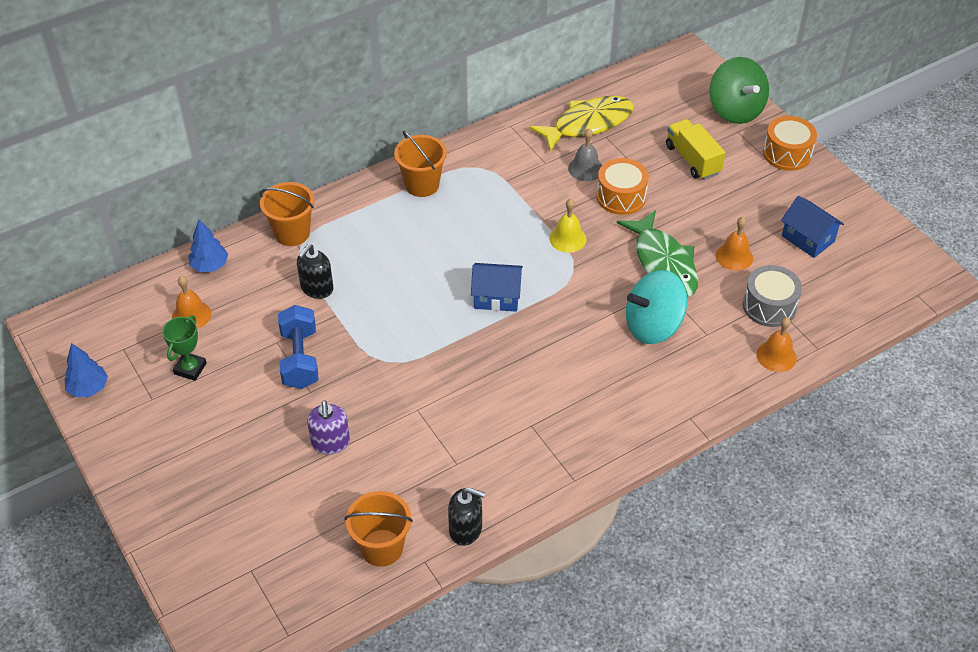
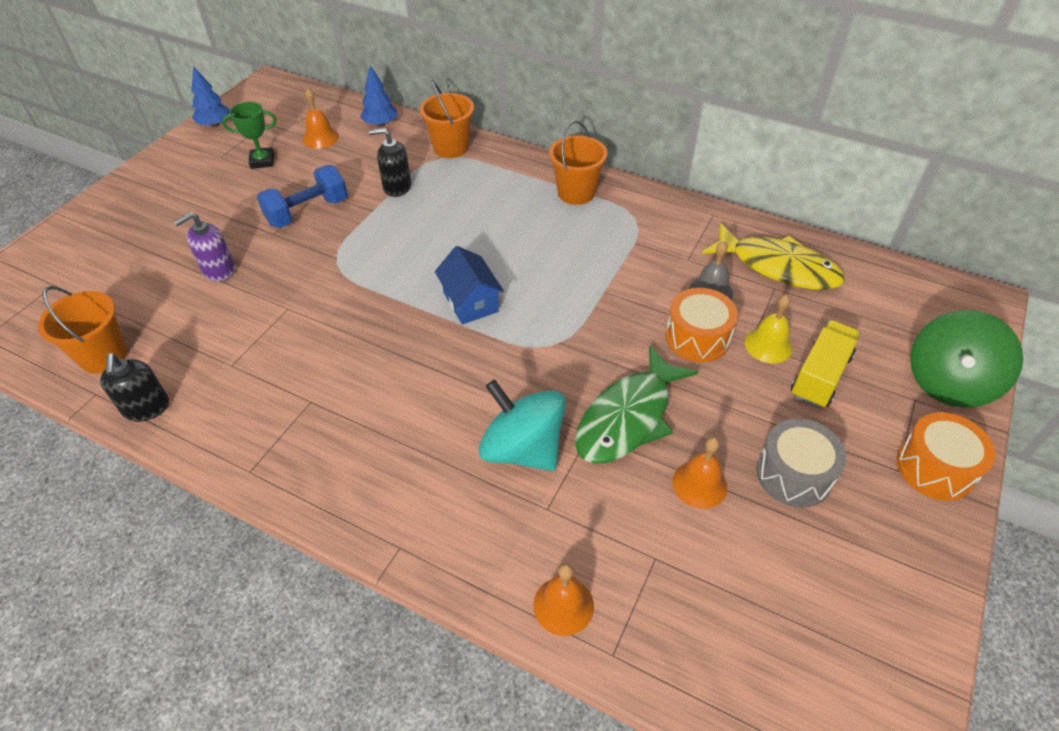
camera: 60 degrees right, 0 degrees up
yellow bell [549,199,586,253] -> yellow bell moved to [745,295,793,363]
grey drum [743,265,802,327] -> grey drum moved to [756,419,846,508]
blue house [781,196,844,258] -> none

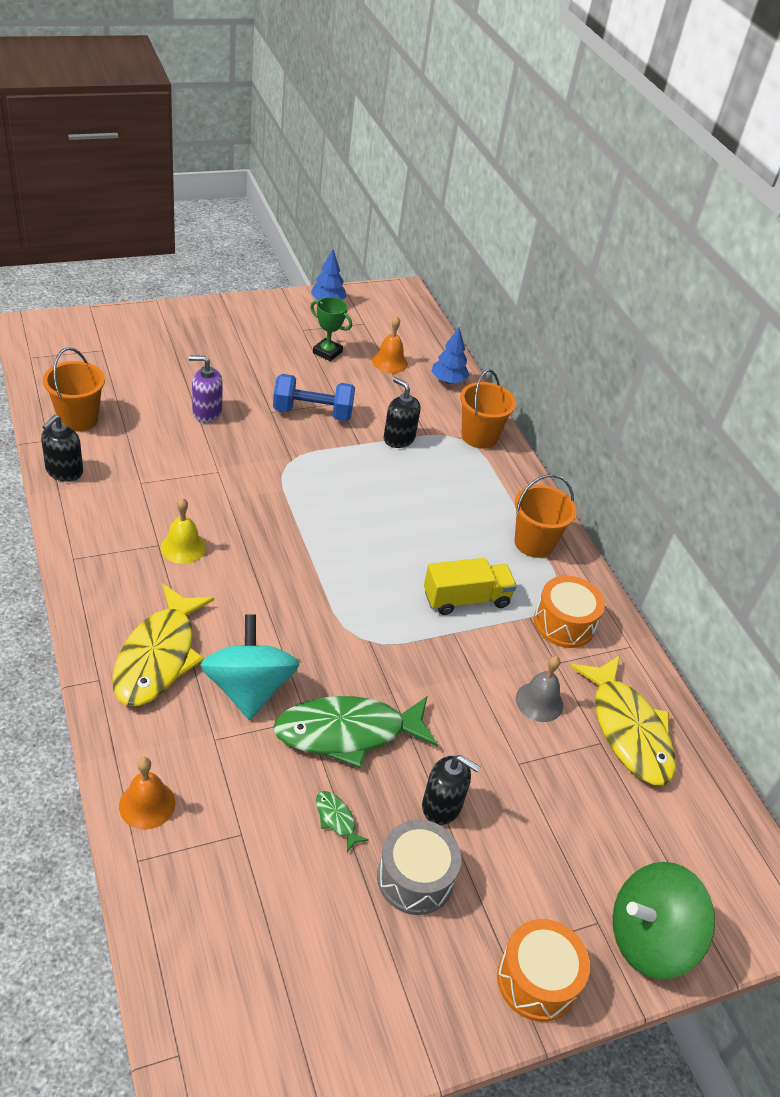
camera: 35 degrees right, 5 degrees down
blue house [435,246,504,325] -> none
orange drum [665,288,738,362] -> orange drum moved to [534,576,605,648]
orange bell [672,437,727,509] -> green fish [316,791,369,852]
yellow bell [745,295,793,363] -> yellow bell moved to [161,498,206,564]
yellow truck [791,320,861,408] -> yellow truck moved to [424,558,517,615]
none -> yellow fish [112,584,215,706]
none -> black soap dispenser [422,755,480,825]

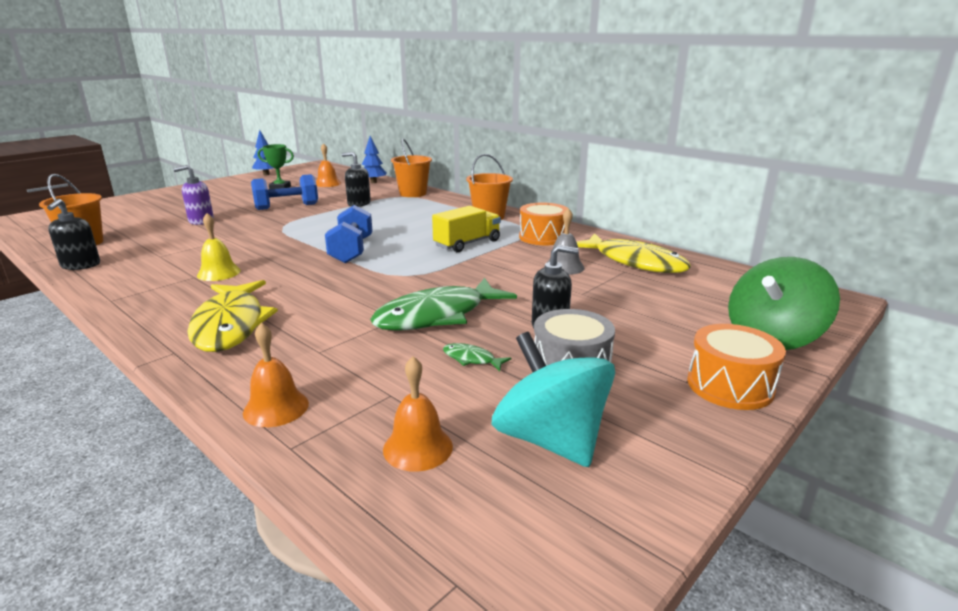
camera: 20 degrees left, 20 degrees down
turquoise spinning top [201,614,299,720] -> turquoise spinning top moved to [491,332,615,467]
none -> blue dumbbell [325,205,372,263]
none -> orange bell [383,356,453,472]

